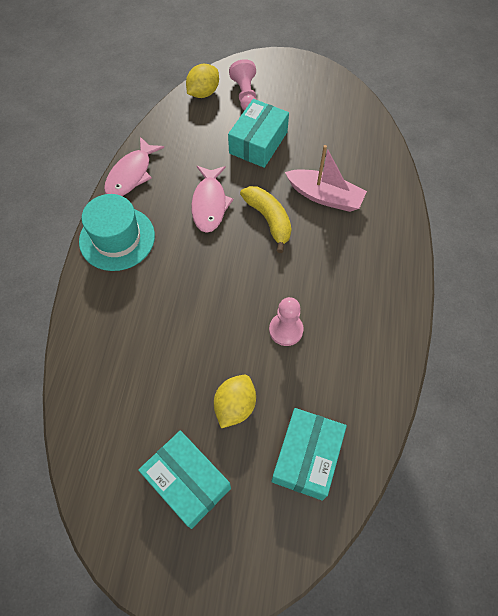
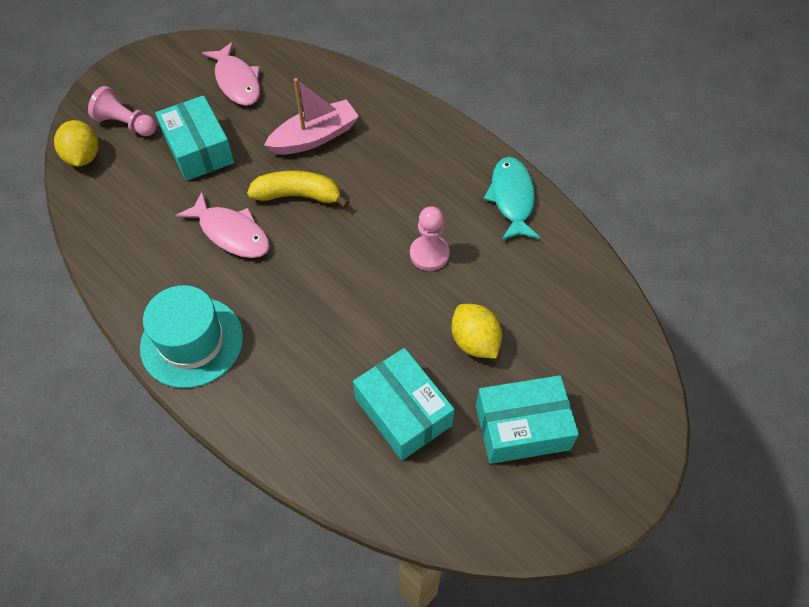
camera: 55 degrees left, 5 degrees down
pink fish [104,137,164,196] -> pink fish moved to [202,42,260,106]
turquoise box [271,408,347,501] -> turquoise box moved to [353,348,455,460]
none -> turquoise fish [484,157,540,241]

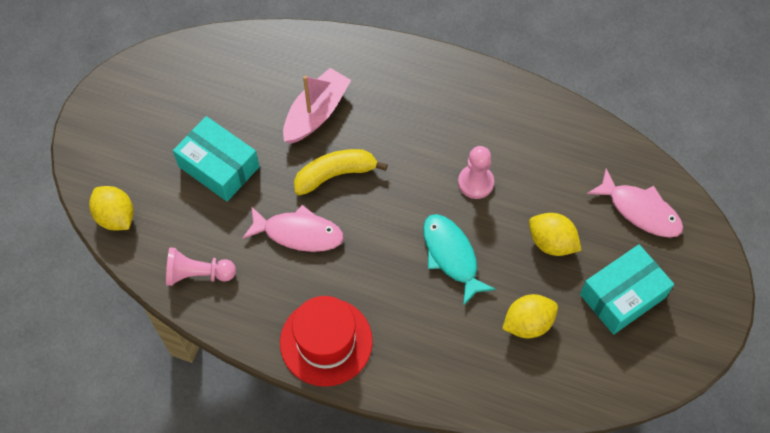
camera: 25 degrees left, 5 degrees up
pink pawn [88,86,156,136] -> pink pawn moved to [166,247,236,286]
turquoise hat [140,285,243,388] -> red hat [280,296,373,387]
pink fish [202,42,260,106] -> pink fish moved to [587,169,683,238]
turquoise box [353,348,455,460] -> yellow lemon [502,294,558,338]
turquoise fish [484,157,540,241] -> turquoise fish moved to [423,214,496,306]

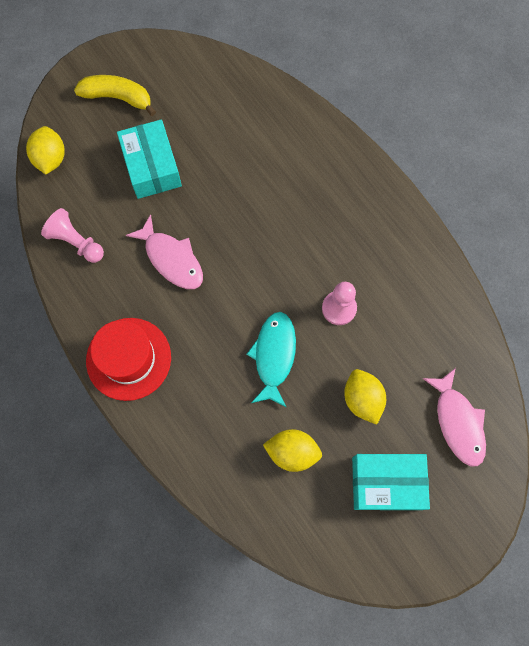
camera: 35 degrees right, 10 degrees up
pink boat [283,68,351,144] -> none
yellow banana [294,149,388,196] -> yellow banana moved to [74,75,156,116]

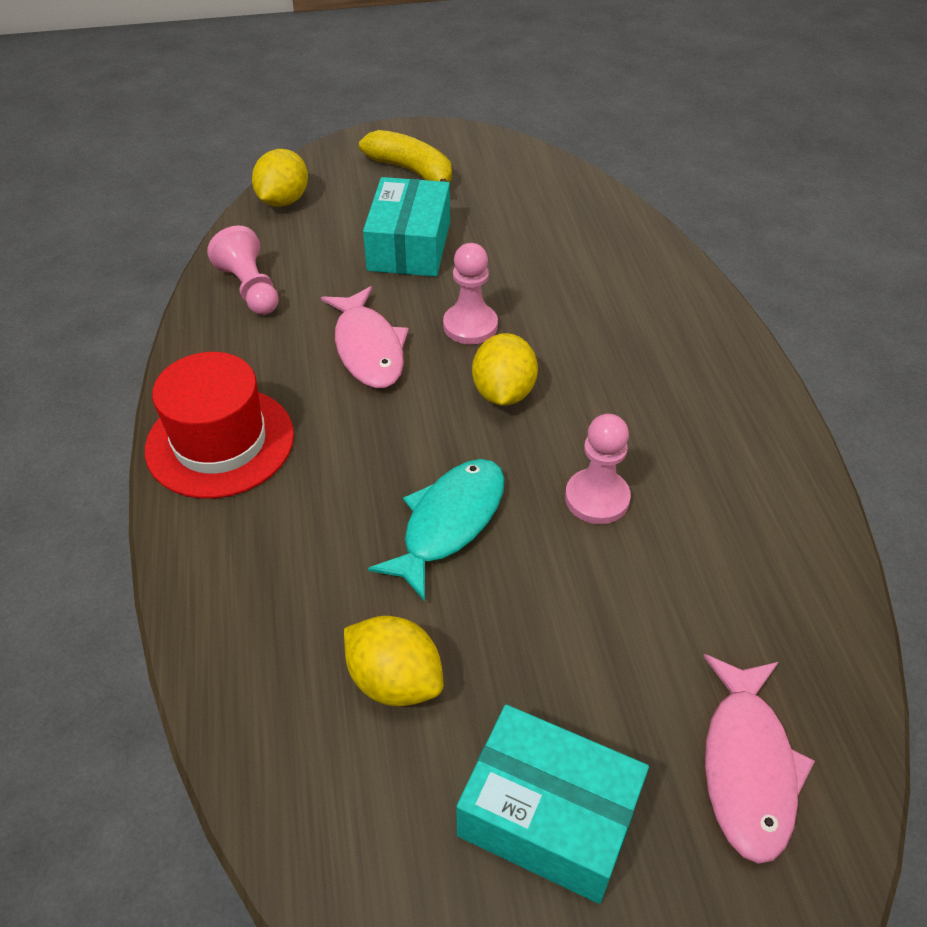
camera: 25 degrees right, 25 degrees down
yellow lemon [344,369,386,425] -> yellow lemon moved to [472,333,538,406]
none -> pink pawn [443,243,498,344]

